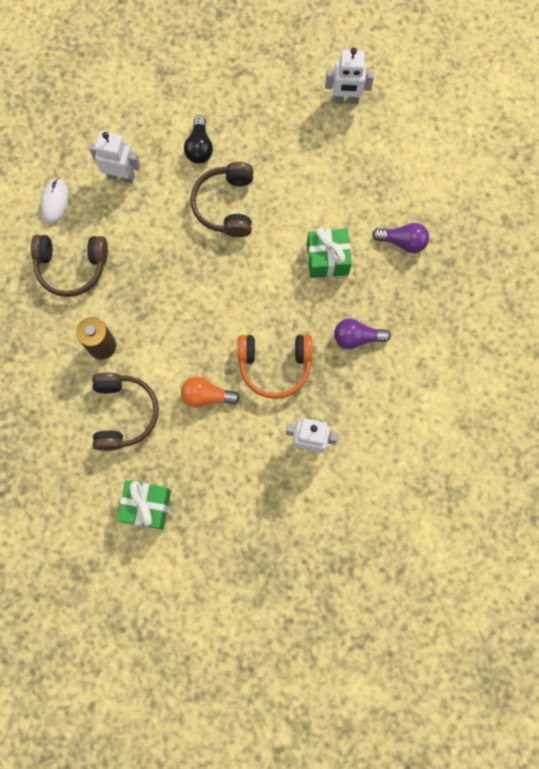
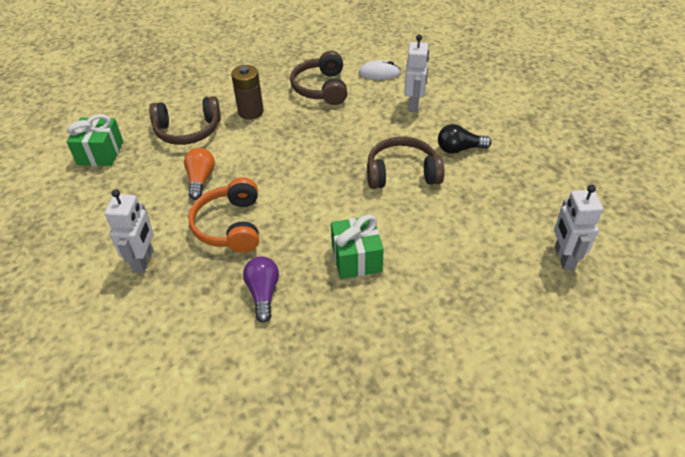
camera: 85 degrees right, 30 degrees down
purple light bulb [372,223,429,253] -> none

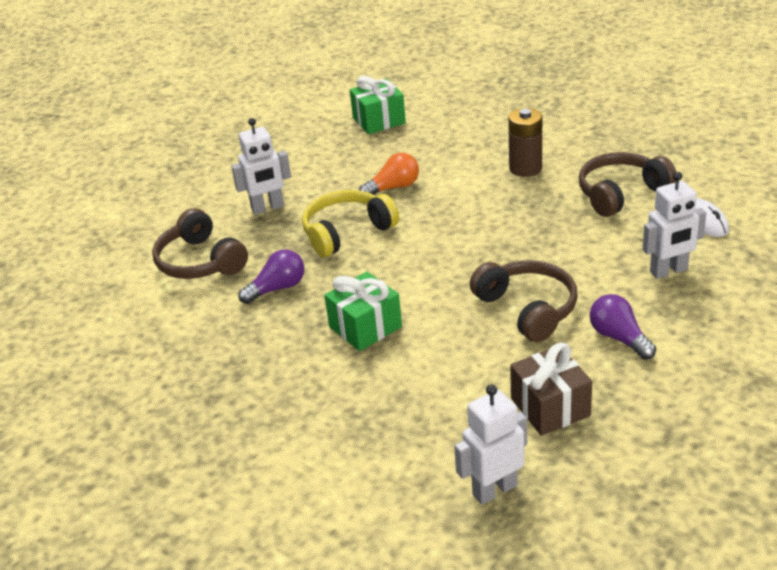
camera: 65 degrees right, 10 degrees down
brown headphones [149,96,221,145] -> brown headphones moved to [152,208,248,279]
orange headphones [188,177,259,253] -> yellow headphones [302,190,399,257]
black light bulb [438,124,491,154] -> purple light bulb [590,294,656,360]
none -> brown gift [510,342,592,436]

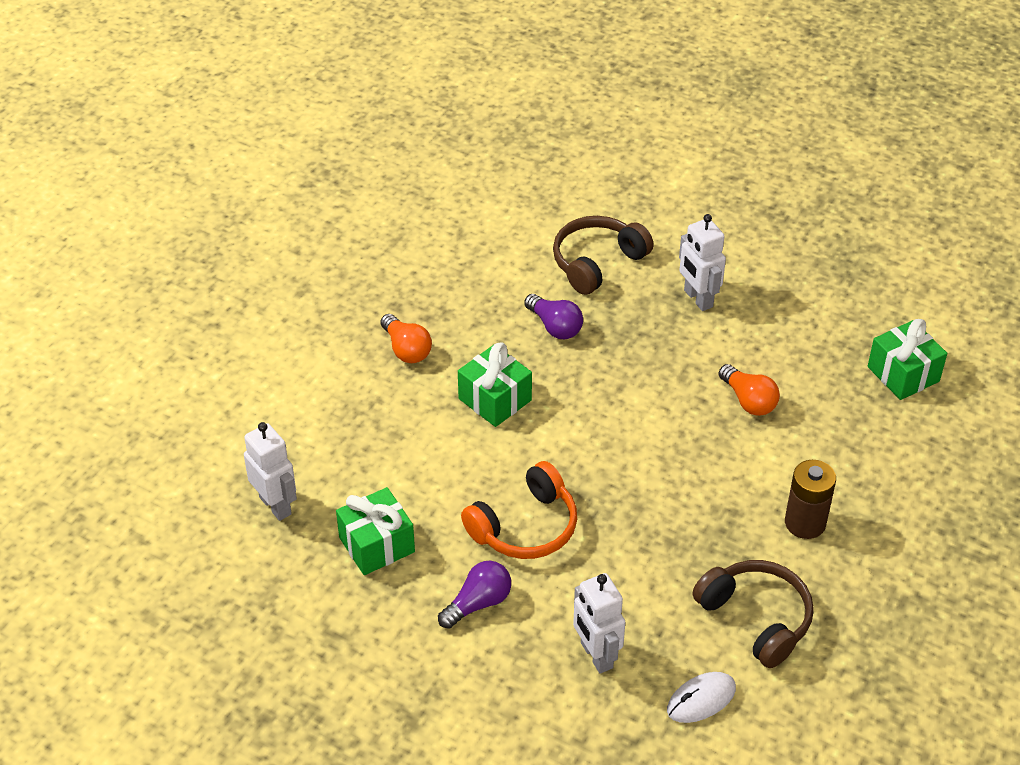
camera: 80 degrees right, 10 degrees up
yellow headphones [302,190,399,257] -> none
brown headphones [470,260,578,342] -> orange headphones [461,461,577,559]
brown gift [510,342,592,436] -> green gift [336,487,415,575]
none -> orange light bulb [381,314,432,363]

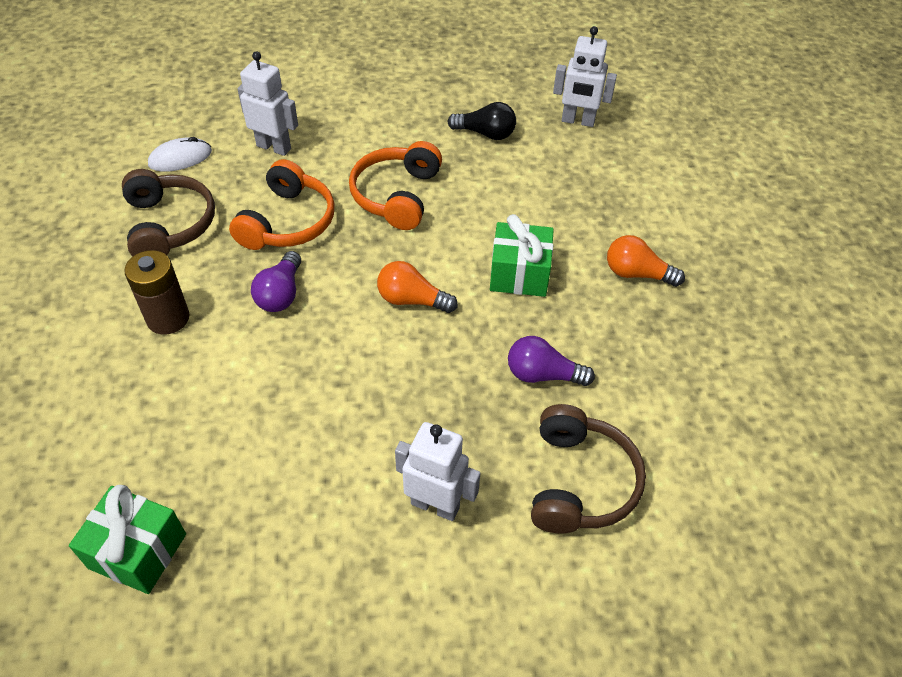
camera: 140 degrees right, 5 degrees up
green gift [336,487,415,575] -> black light bulb [447,102,516,140]
purple light bulb [438,561,511,629] -> purple light bulb moved to [251,251,301,312]
white mouse [667,672,736,723] -> white mouse turned 45 degrees clockwise [148,137,212,172]
brown headphones [692,560,814,668] -> brown headphones turned 120 degrees counterclockwise [122,169,215,256]
orange light bulb [719,364,780,416] -> orange light bulb moved to [377,261,458,313]
none -> orange headphones [229,159,335,250]

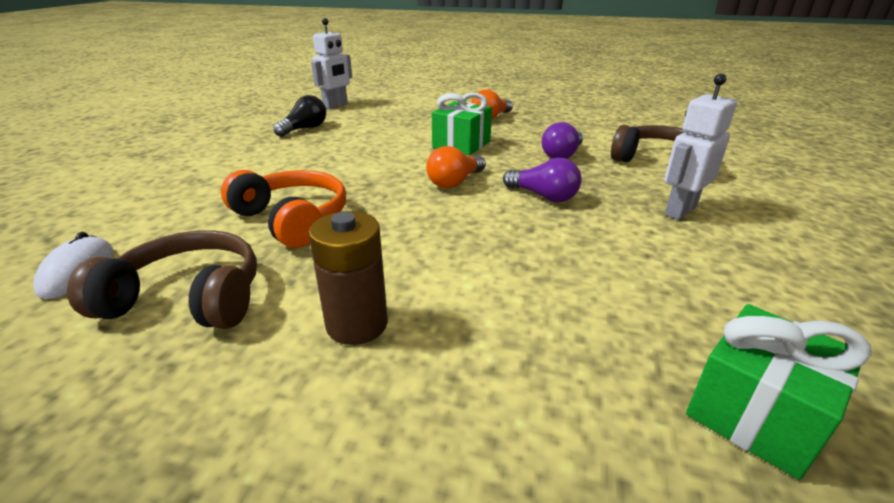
camera: 65 degrees left, 20 degrees down
white robot [237,51,298,156] -> none
purple light bulb [251,251,301,312] -> purple light bulb moved to [503,158,581,202]
orange headphones [349,141,442,230] -> none

